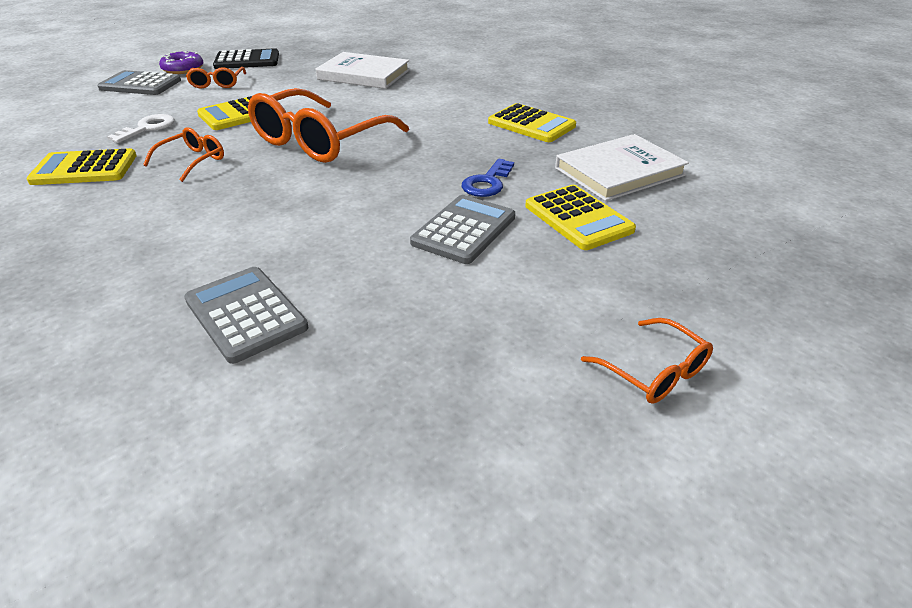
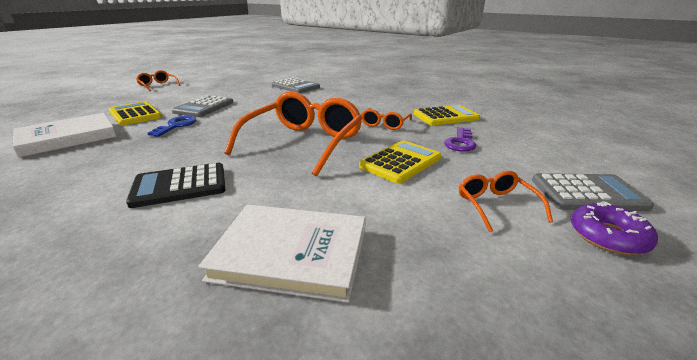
camera: 170 degrees right, 10 degrees down
white key [107,114,175,143] -> purple key [444,127,476,152]
black calculator [213,48,279,69] -> black calculator moved to [126,163,225,208]
yellow calculator [488,103,576,142] -> none

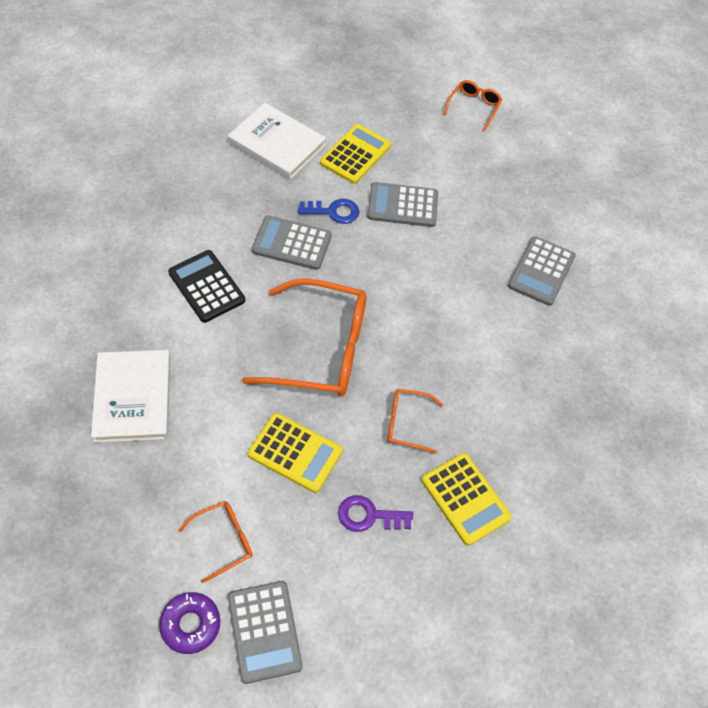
camera: 70 degrees right, 30 degrees up
none -> grey calculator [252,215,332,270]

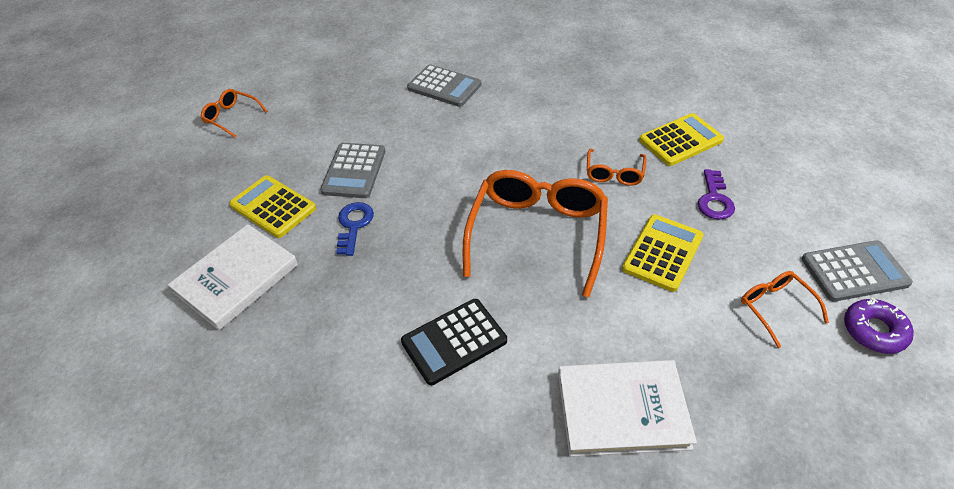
camera: 80 degrees left, 10 degrees down
grey calculator [252,215,332,270] -> none

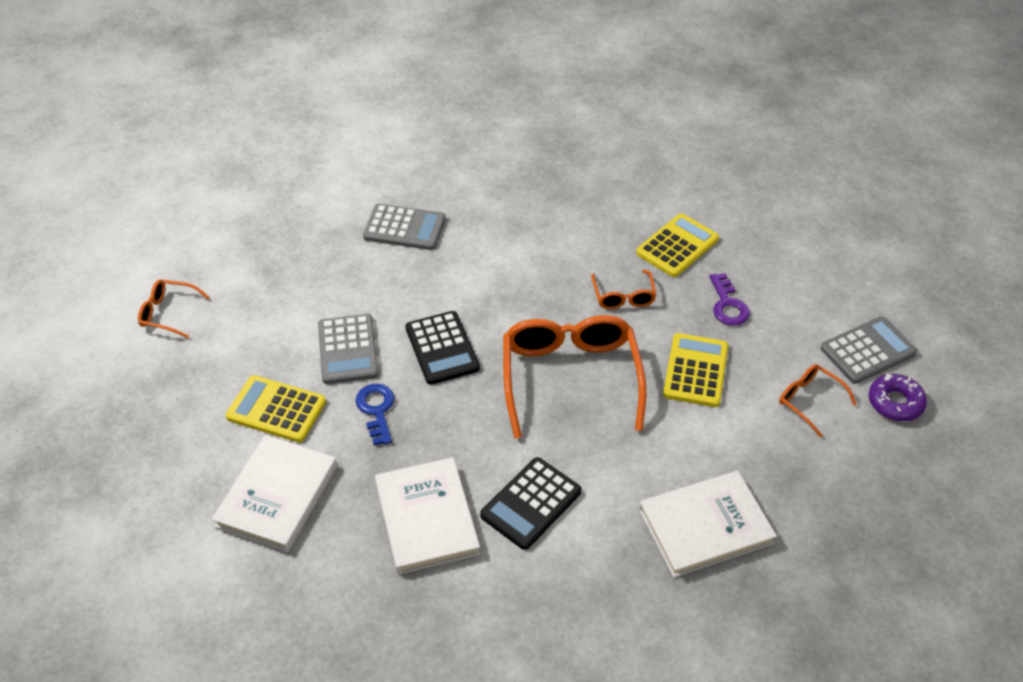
camera: 20 degrees left, 0 degrees up
none -> white book [375,457,480,575]
none -> black calculator [405,311,480,385]

